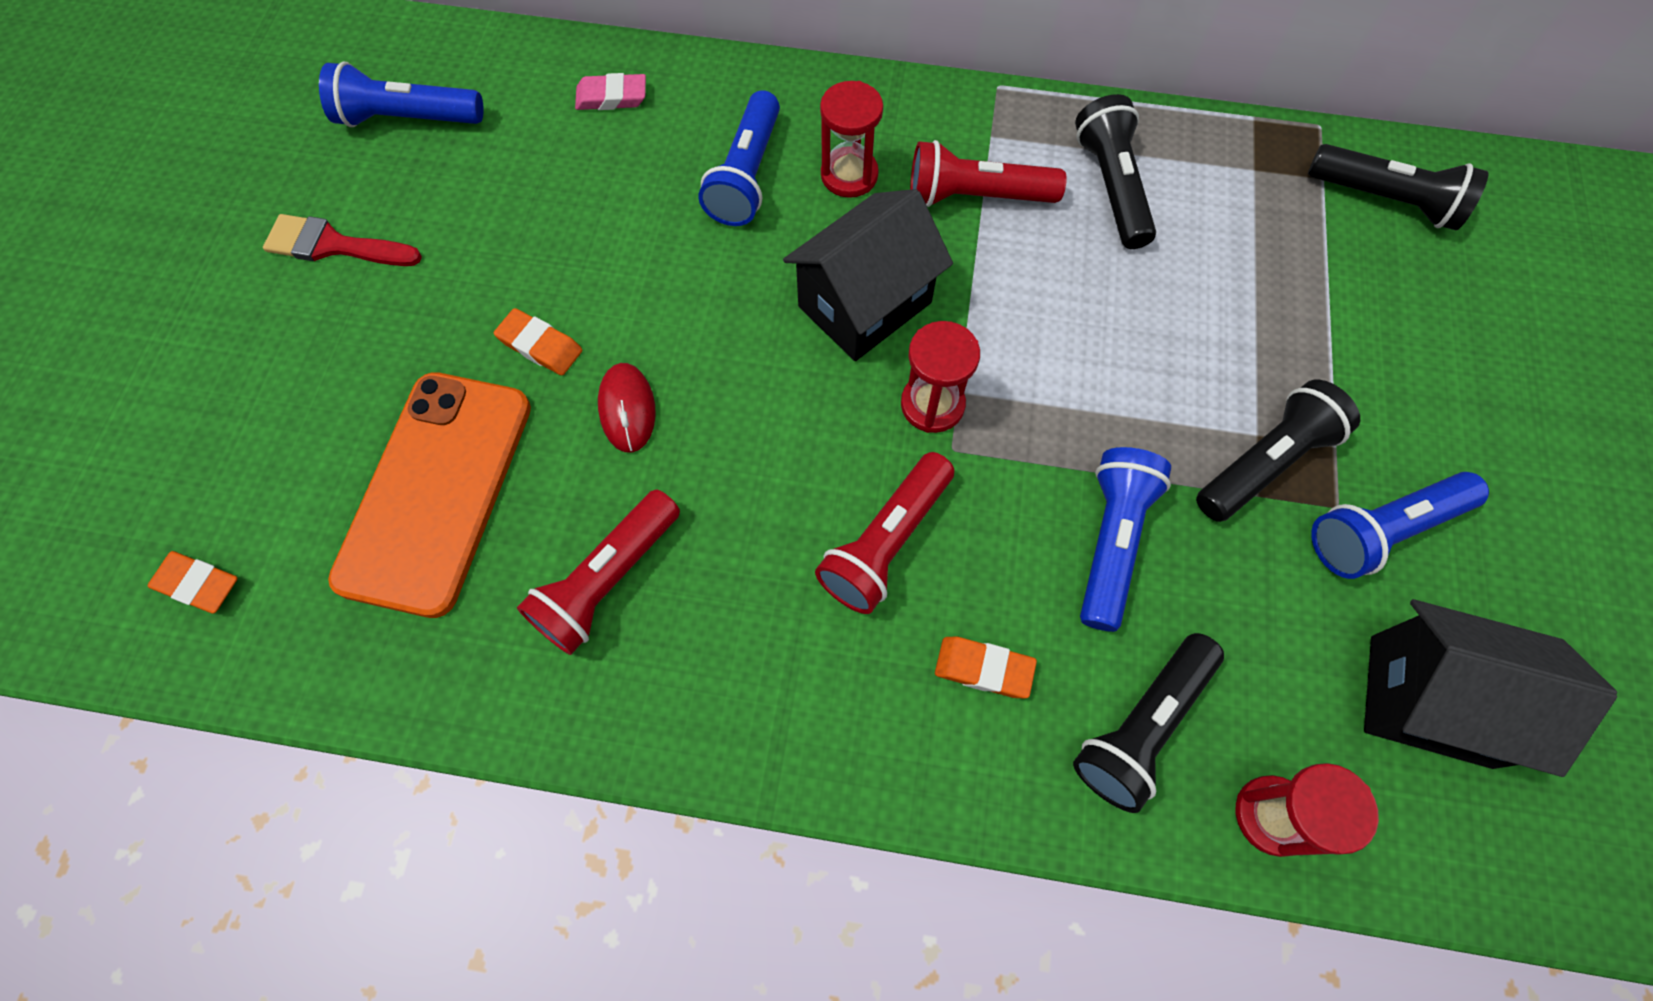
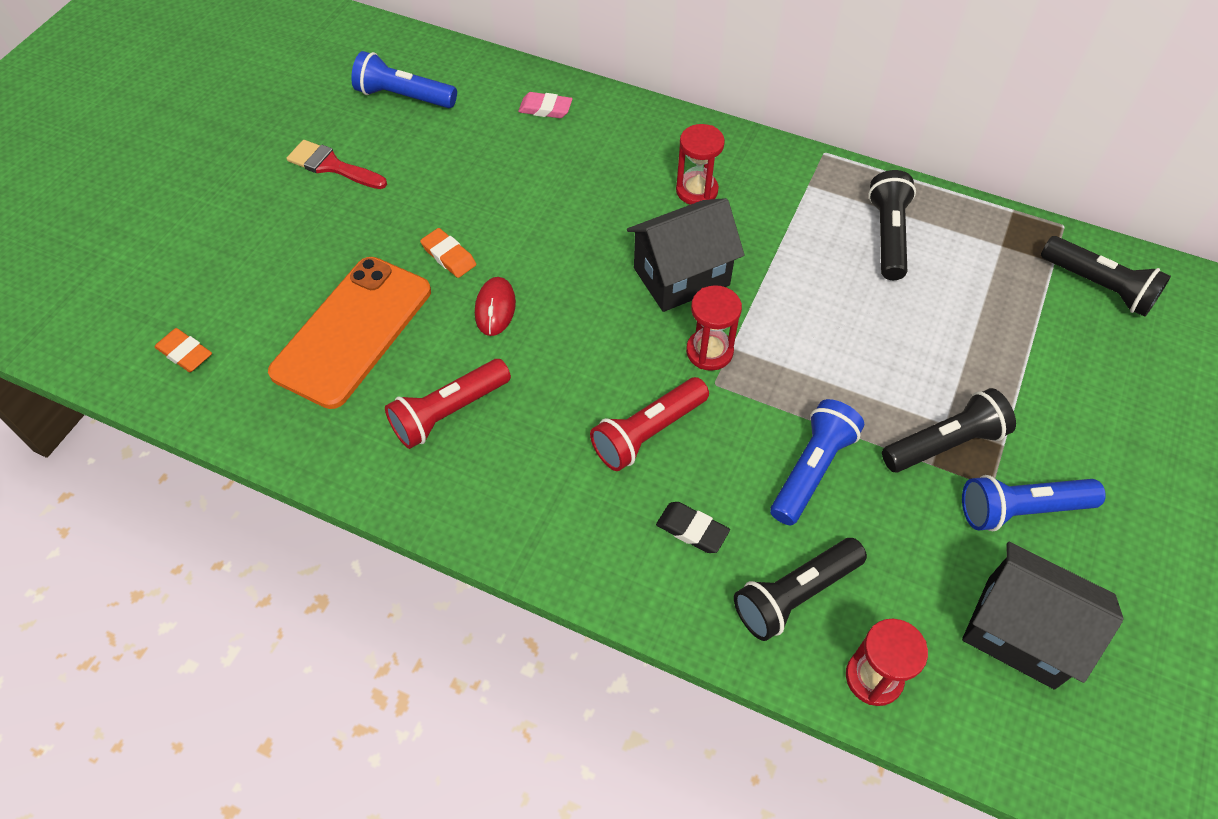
camera: 15 degrees right, 10 degrees down
blue flashlight [698,90,780,226] -> none
red flashlight [910,140,1067,207] -> none
orange eraser [935,637,1037,698] -> black eraser [656,502,730,553]

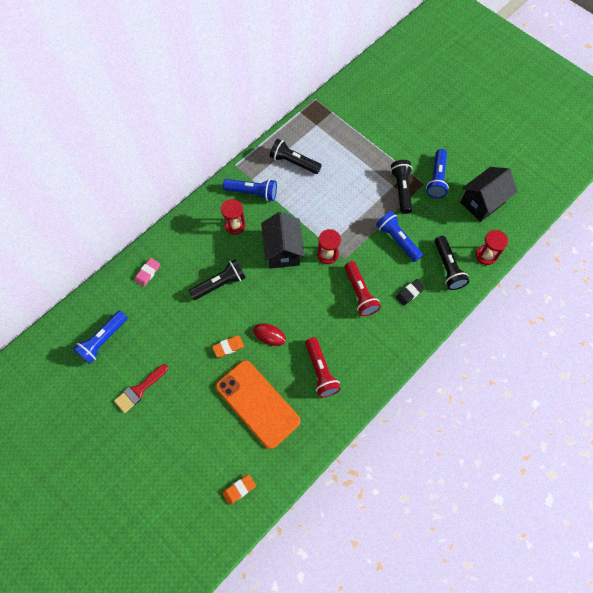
camera: 70 degrees left, 10 degrees up
black flashlight [1041,236,1171,317] -> black flashlight moved to [189,259,246,300]
none -> blue flashlight [223,179,277,201]

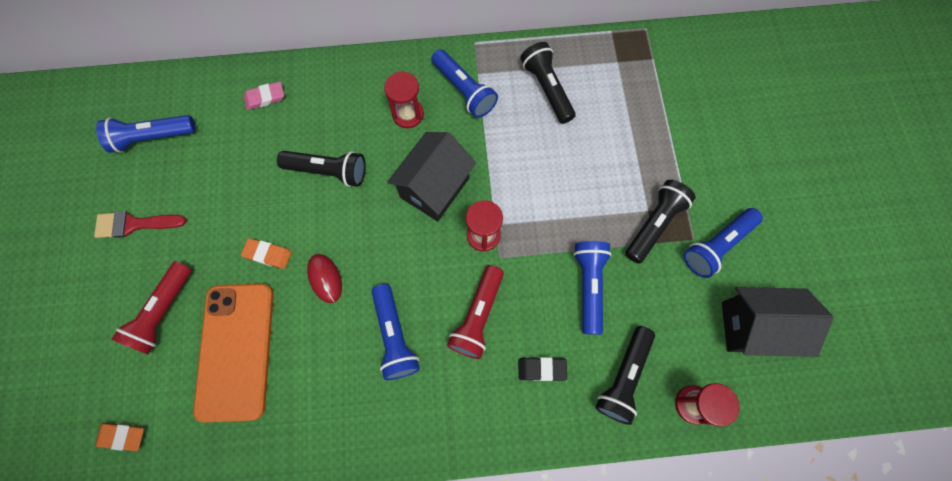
camera: 40 degrees right, 5 degrees up
red flashlight [305,337,341,398] -> red flashlight moved to [112,261,192,354]
none -> blue flashlight [372,284,420,380]

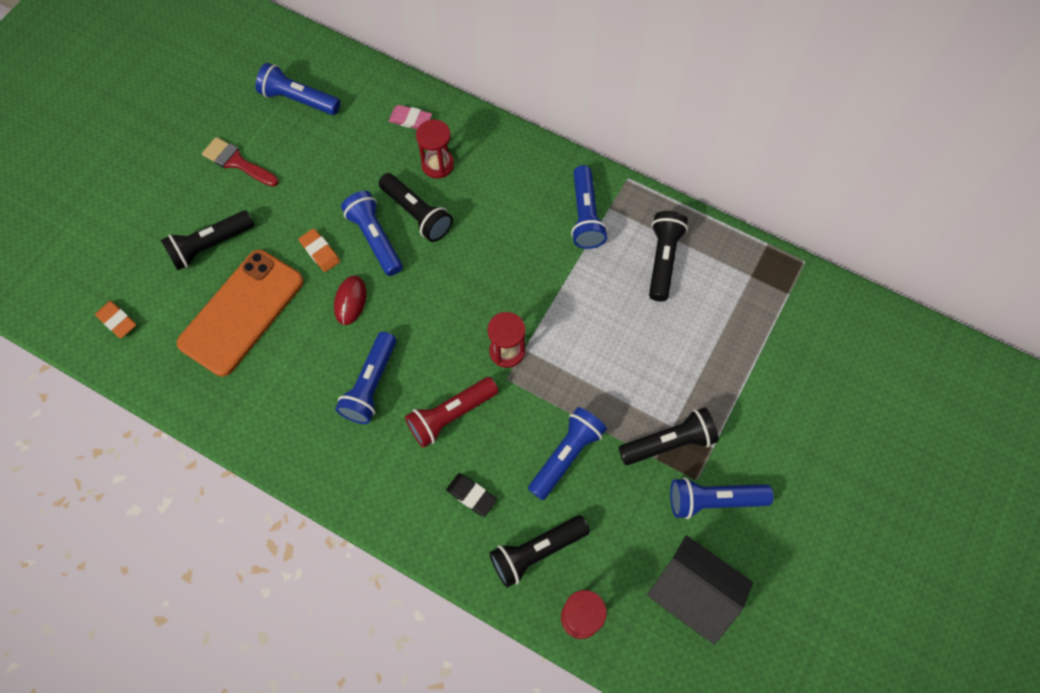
camera: 35 degrees right, 5 degrees down
red flashlight [112,261,192,354] -> black flashlight [161,211,254,270]
red hourglass [384,71,424,128] -> red hourglass moved to [416,120,454,178]
black house [387,132,476,221] -> none
none -> blue flashlight [341,191,403,276]

